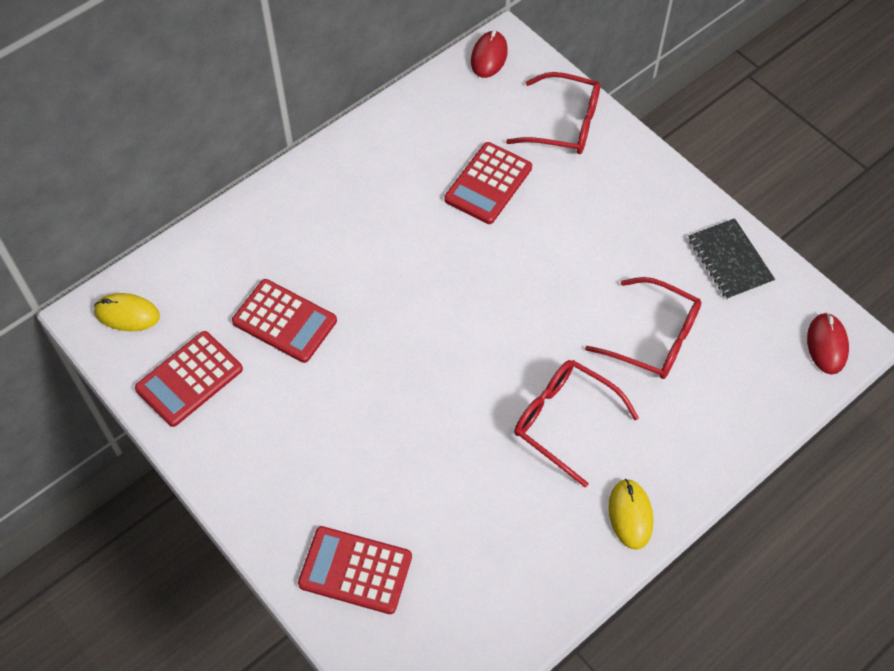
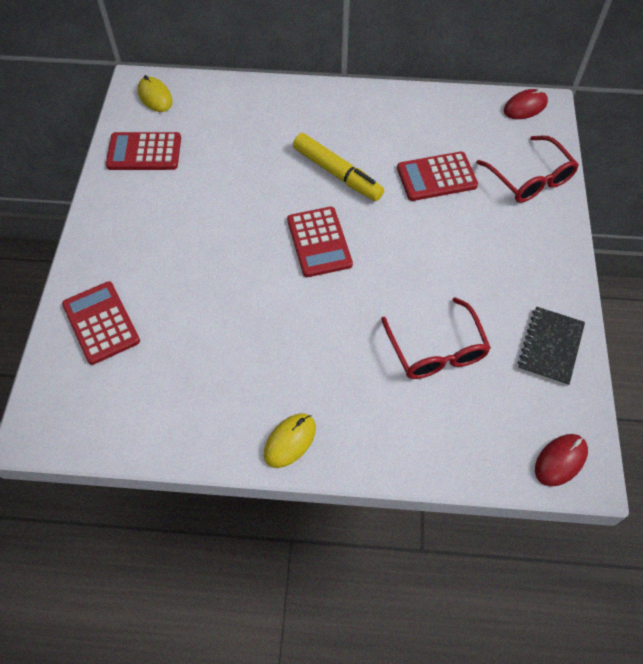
camera: 45 degrees right, 0 degrees up
red calculator [232,279,337,363] -> red calculator moved to [287,207,353,277]
red glasses [514,360,639,487] -> none
none -> yellow marker [293,133,384,201]

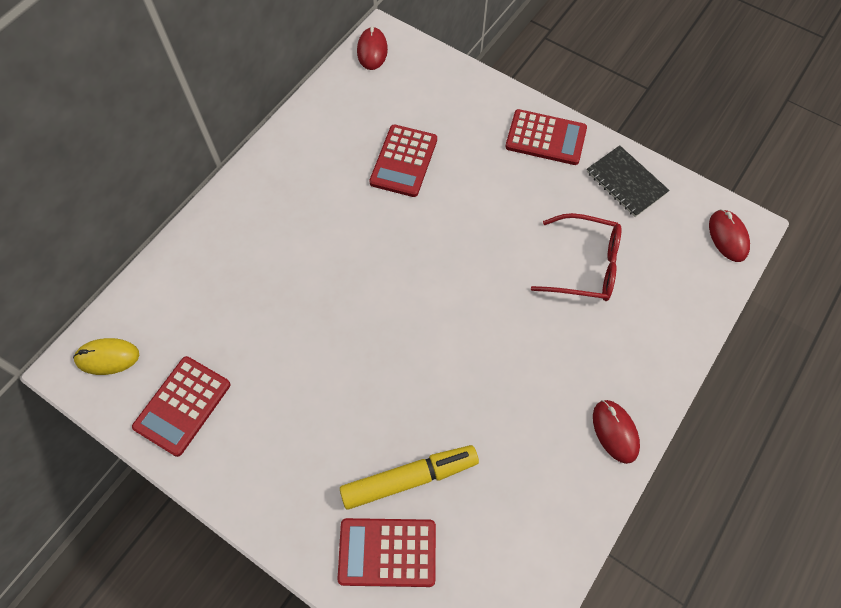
camera: 60 degrees left, 5 degrees up
yellow mouse [264,413,316,468] -> red mouse [593,400,640,464]
red calculator [287,207,353,277] -> red calculator moved to [505,109,587,165]
yellow marker [293,133,384,201] -> yellow marker moved to [340,445,479,510]
red glasses [476,136,579,203] -> none

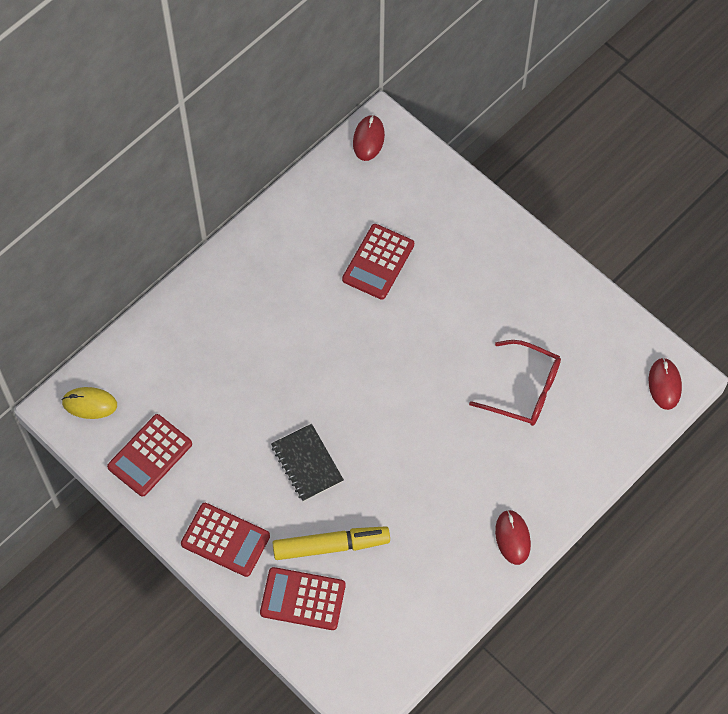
camera: 10 degrees right, 0 degrees up
red calculator [505,109,587,165] -> red calculator moved to [181,503,270,577]
black notebook [587,145,670,217] -> black notebook moved to [271,424,344,502]

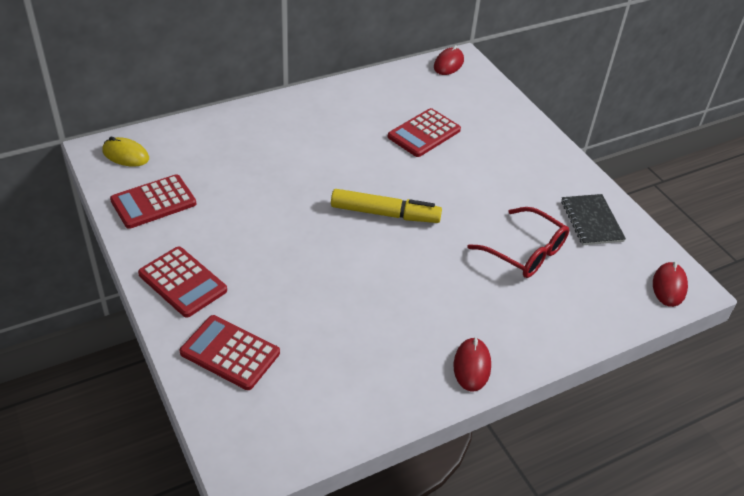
camera: 15 degrees right, 20 degrees down
black notebook [271,424,344,502] -> black notebook moved to [561,194,626,245]
yellow marker [272,526,390,560] -> yellow marker moved to [331,189,442,223]

